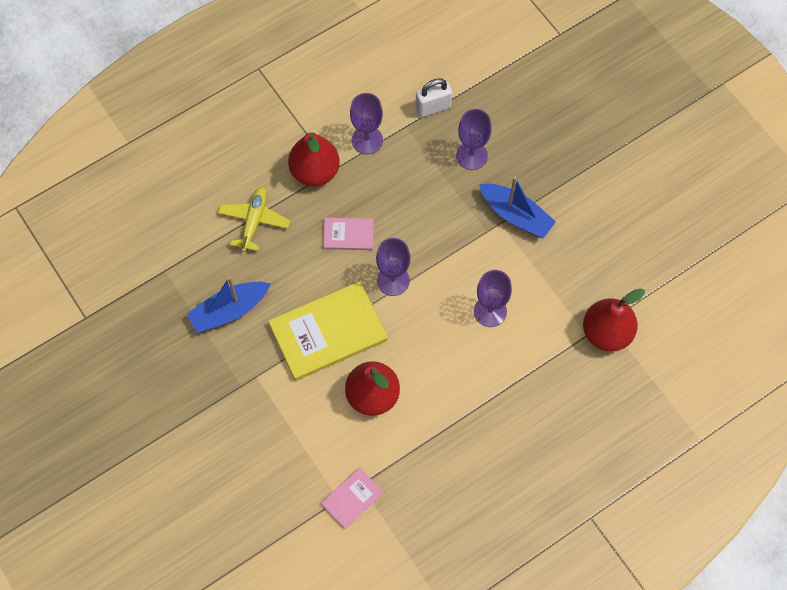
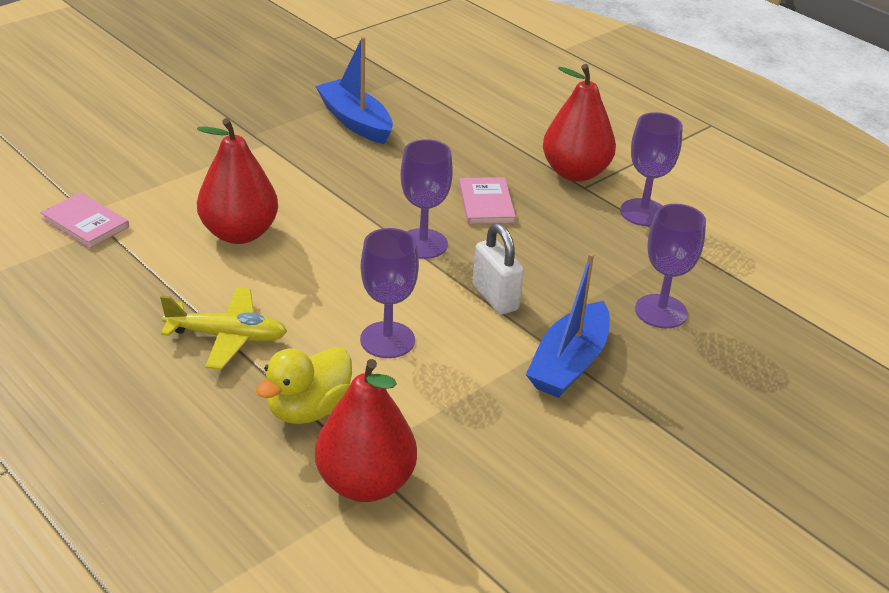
camera: 80 degrees right, 30 degrees down
yellow plane [218,186,290,252] -> yellow plane moved to [160,288,287,370]
yellow book [268,281,387,381] -> none
white padlock [415,78,452,117] -> white padlock moved to [473,223,524,315]
none -> yellow duck [256,347,352,424]

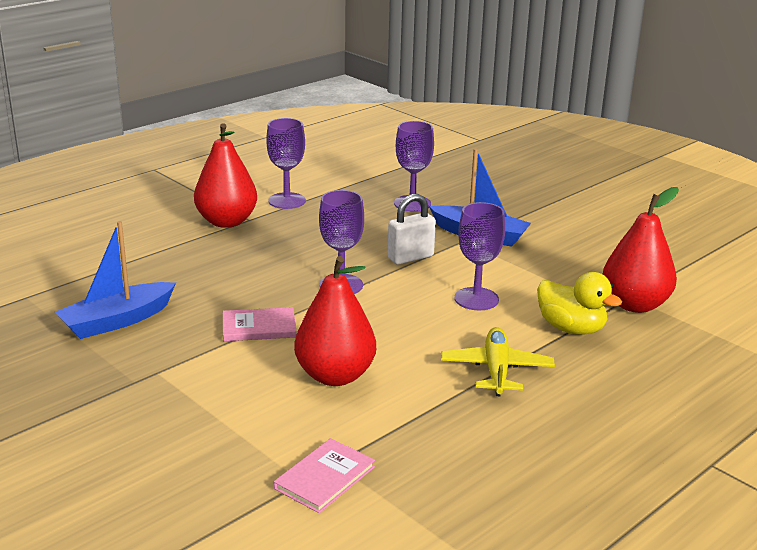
camera: 90 degrees left, 10 degrees down
pink book [459,177,516,224] -> pink book moved to [223,307,297,341]

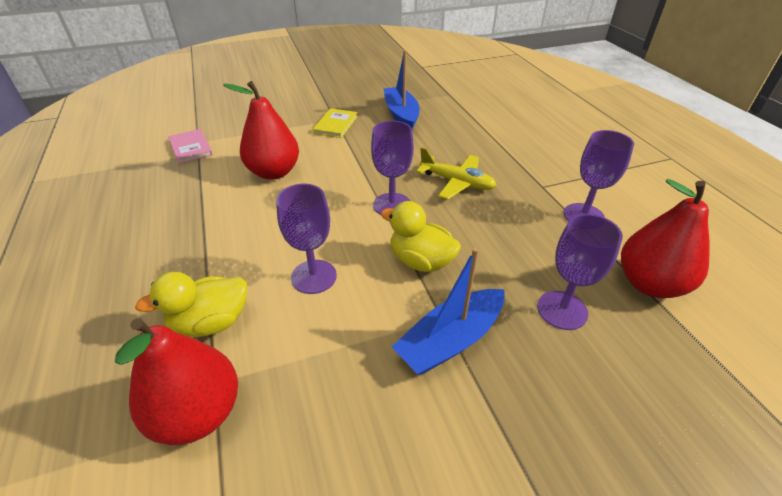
camera: 115 degrees right, 15 degrees up
red pear [194,123,257,228] -> red pear moved to [621,179,710,298]
pink book [223,307,297,341] -> none
white padlock [388,194,436,265] -> yellow duck [381,201,461,272]
yellow plane [441,327,555,396] -> yellow plane moved to [416,147,497,200]
none -> yellow book [312,108,358,138]

